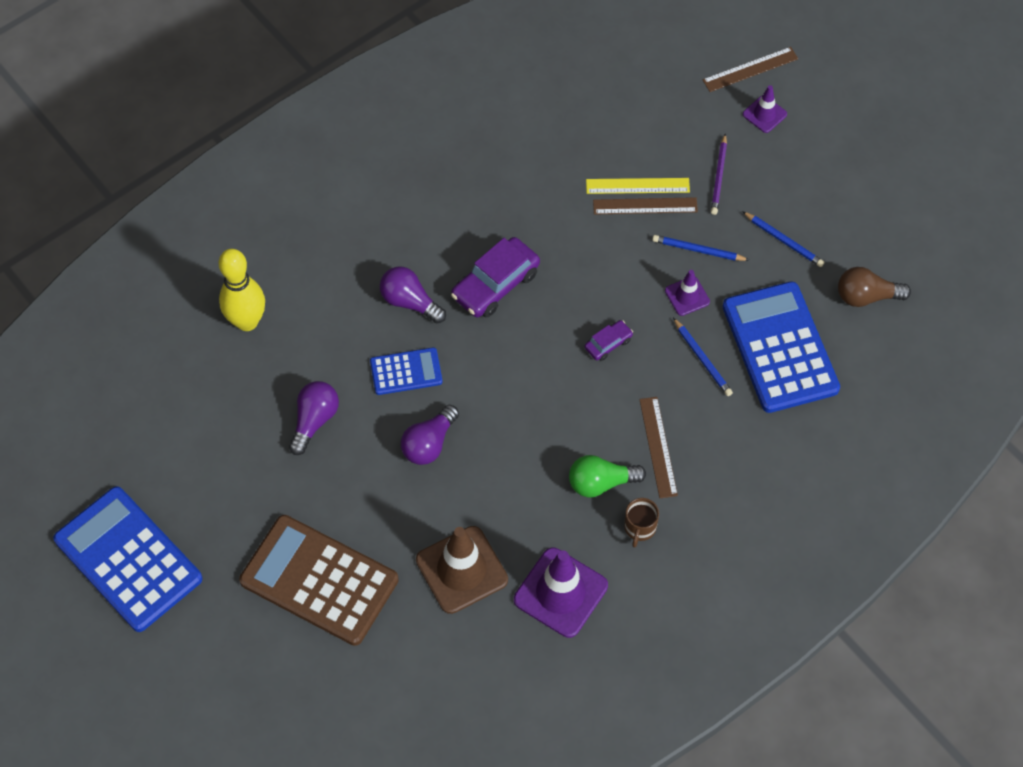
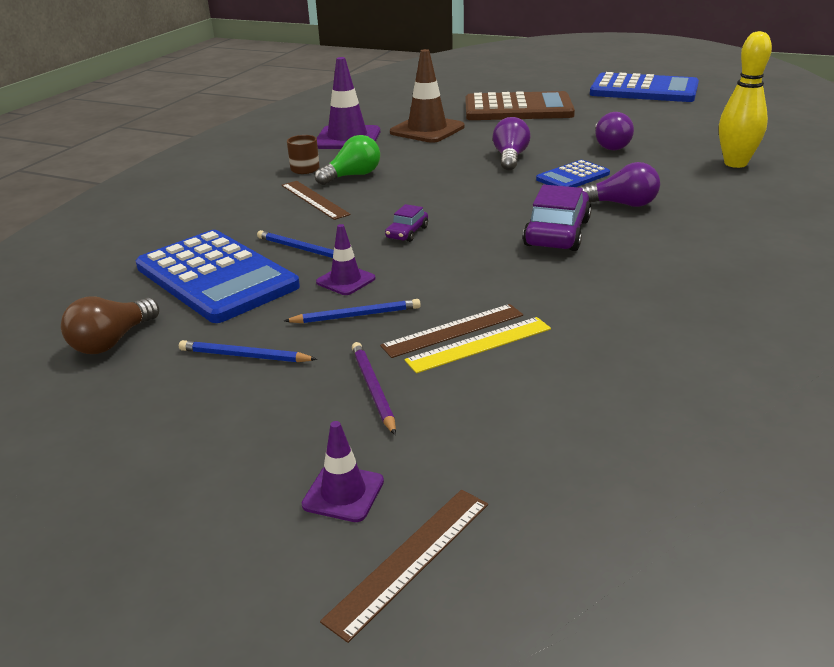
camera: 155 degrees right, 30 degrees down
brown light bulb [838,267,911,307] -> brown light bulb turned 150 degrees clockwise [61,297,159,354]

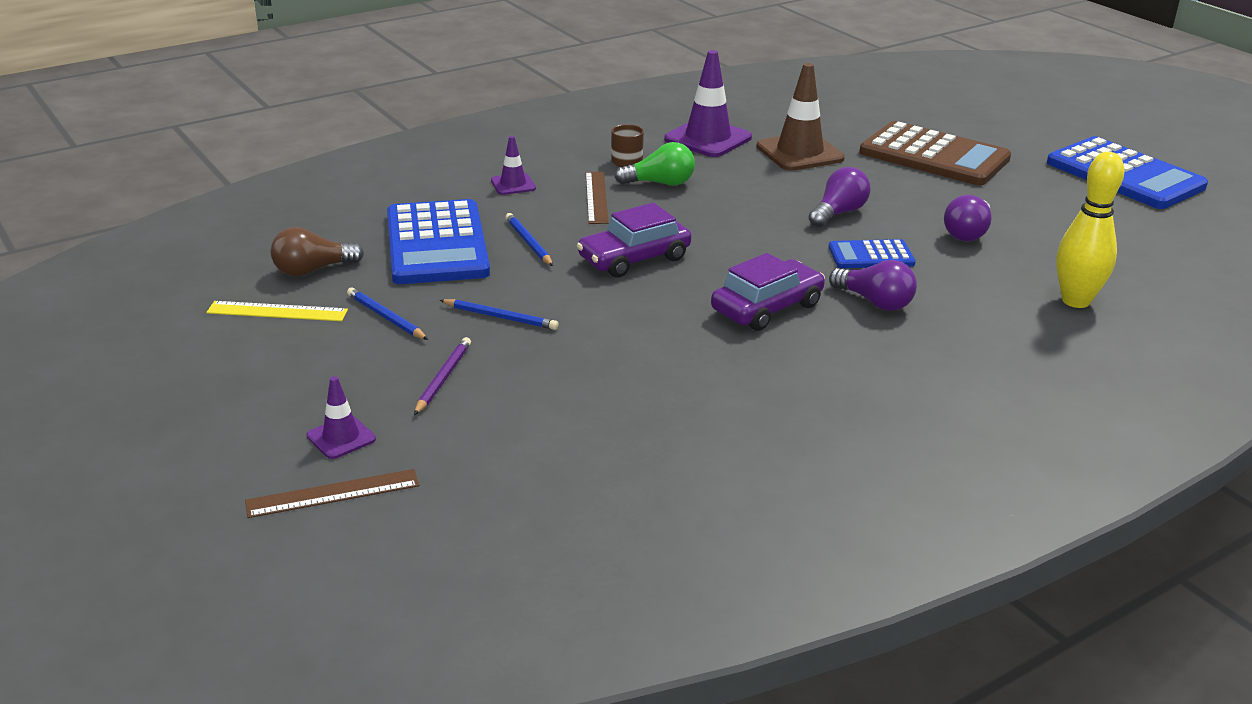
camera: 30 degrees right, 0 degrees up
purple traffic cone [316,224,375,295] -> purple traffic cone moved to [491,136,536,195]
brown ruler [380,304,523,358] -> none
purple car [385,204,428,242] -> purple car [576,203,691,278], size x1.93
yellow ruler [404,317,551,373] -> yellow ruler moved to [206,301,348,321]

